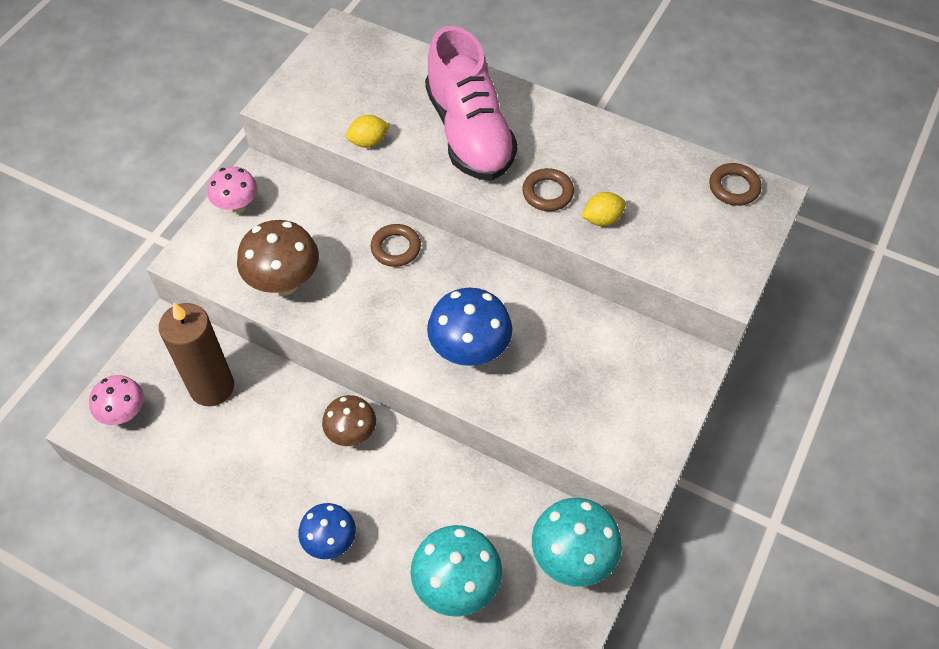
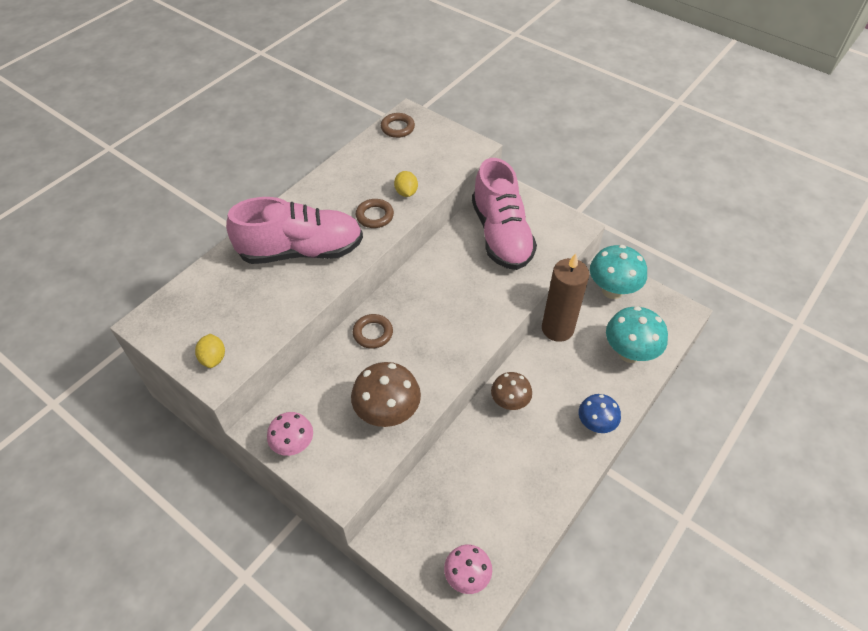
camera: 80 degrees left, 5 degrees down
brown candle [159,303,234,406] -> brown candle moved to [542,253,589,342]
yellow lemon [346,115,390,148] -> yellow lemon moved to [195,334,225,368]
blue mushroom [427,288,512,366] -> none
none -> pink shoe [472,158,537,270]

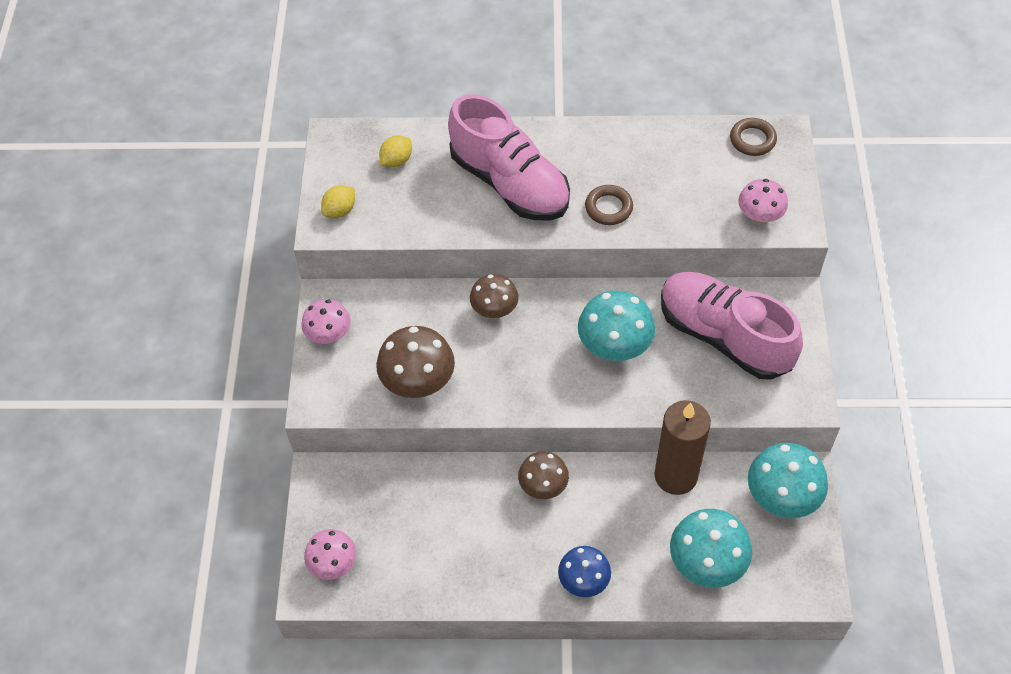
camera: 55 degrees right, 5 degrees up
brown ring [353,314,393,349] -> brown mushroom [470,274,519,319]
yellow lemon [394,171,418,197] -> yellow lemon moved to [379,135,412,167]
pink shoe [472,158,537,270] -> pink shoe turned 90 degrees clockwise [661,272,803,380]
none -> turquoise mushroom [578,290,655,361]
none -> pink mushroom [738,179,788,226]

